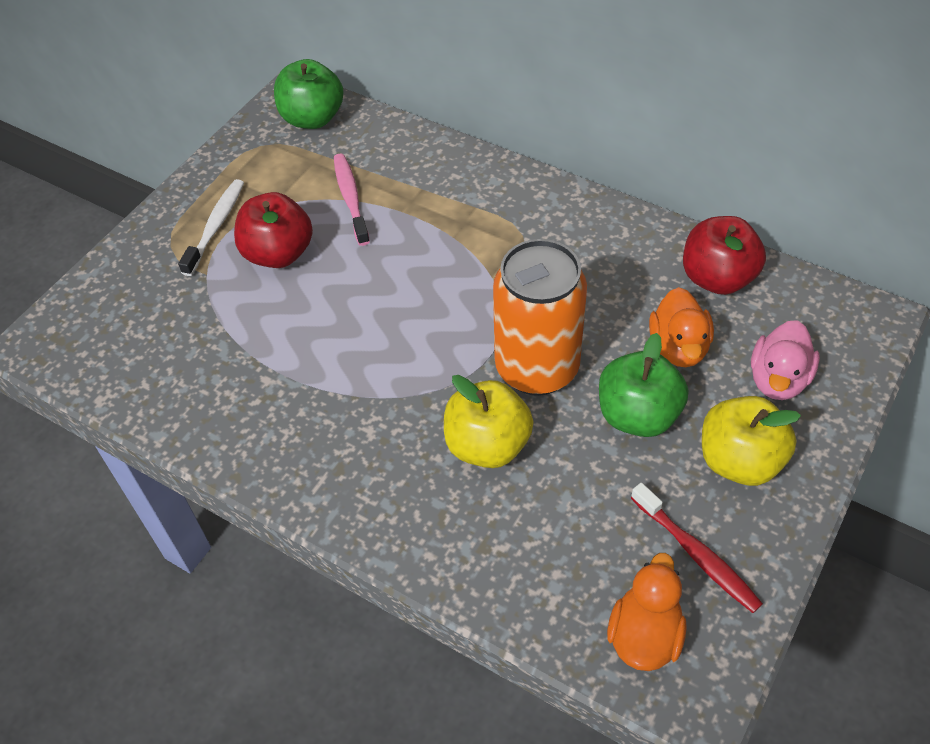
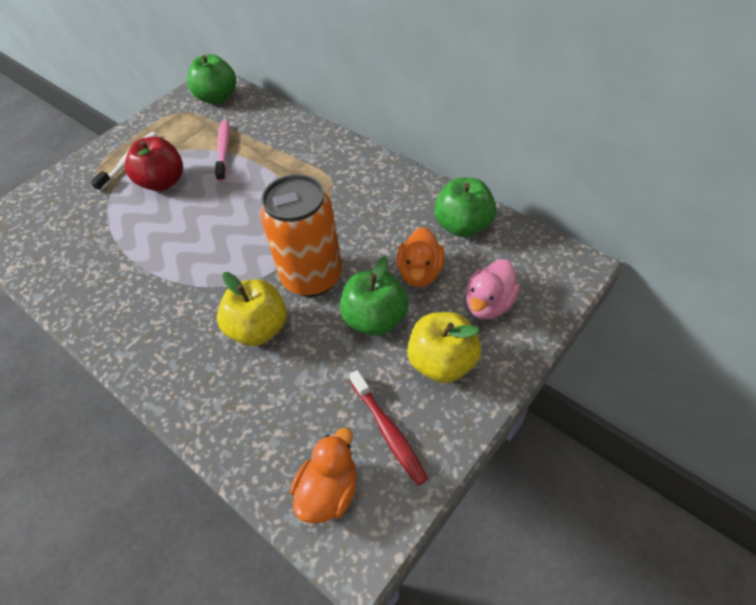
camera: 10 degrees right, 0 degrees up
red apple [683,216,766,295] -> green apple [434,177,496,237]

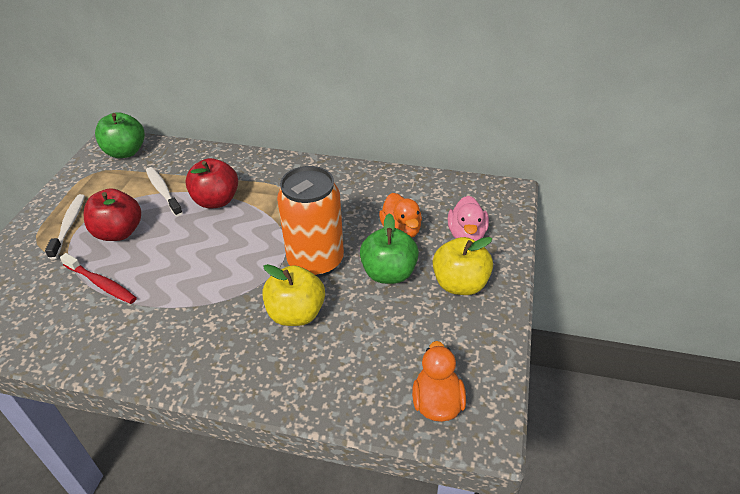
camera: 30 degrees left, 10 degrees down
pink toothbrush [215,120,230,182] -> white toothbrush [146,167,183,216]
red toothbrush [349,370,428,486] -> red toothbrush moved to [60,253,137,304]
green apple [434,177,496,237] -> none
none -> red apple [185,158,238,209]

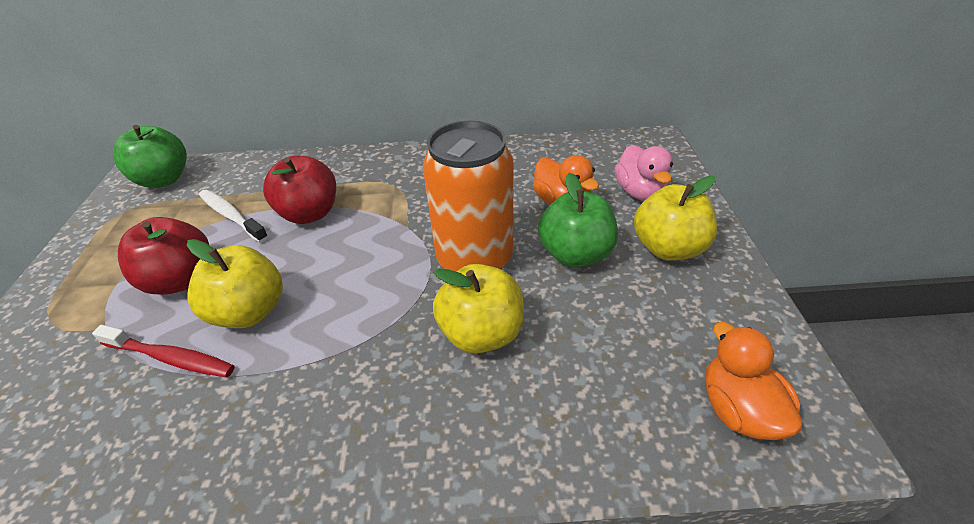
camera: 15 degrees left, 0 degrees up
white toothbrush [45,194,85,259] -> none
none -> yellow apple [187,239,283,328]

